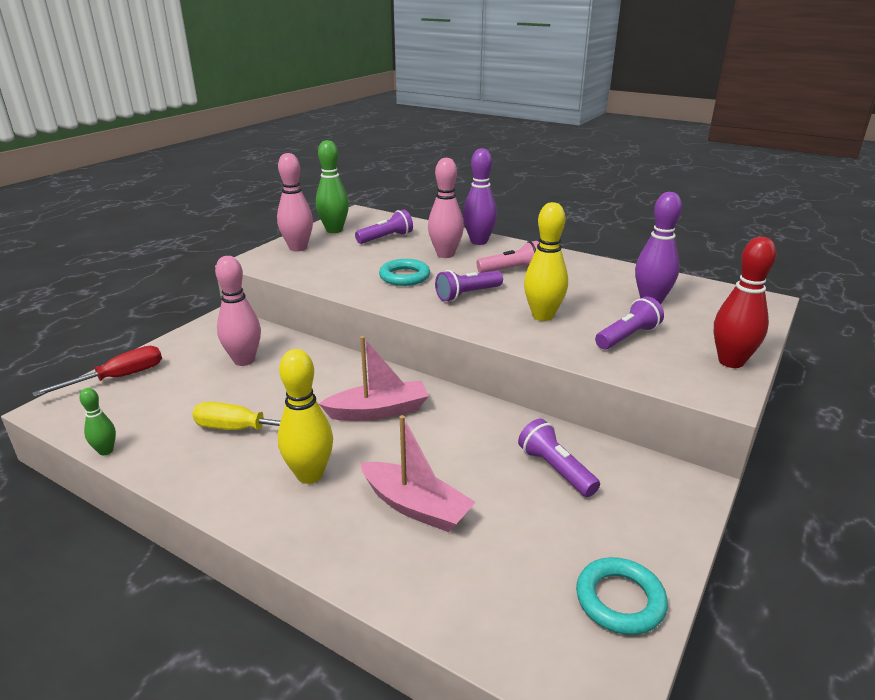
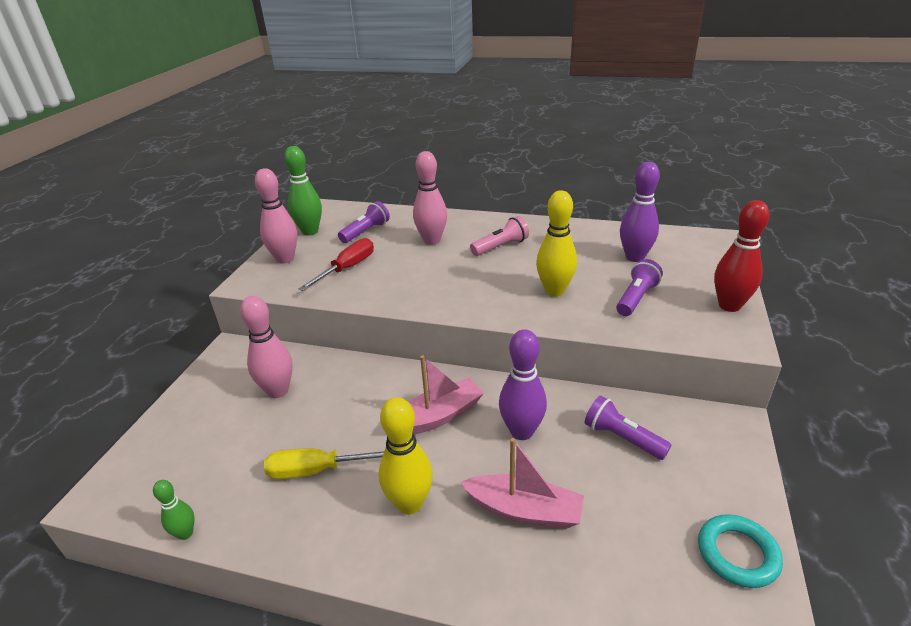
camera: 15 degrees left, 5 degrees up
red screwdriver [32,346,162,397] -> red screwdriver moved to [298,238,374,291]
turquoise ring [379,259,430,286] -> none
purple flashlight [435,270,503,301] -> none
purple bowling pin [463,148,497,245] -> purple bowling pin moved to [499,329,547,440]

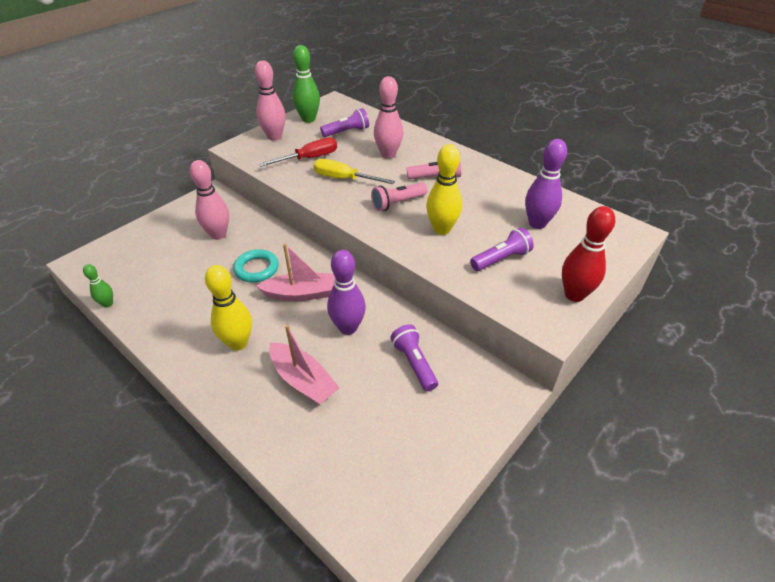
camera: 25 degrees right, 10 degrees up
yellow screwdriver [264,448,384,479] -> yellow screwdriver moved to [313,159,395,184]
turquoise ring [698,514,783,588] -> turquoise ring moved to [233,249,279,282]
none -> pink flashlight [371,183,428,211]

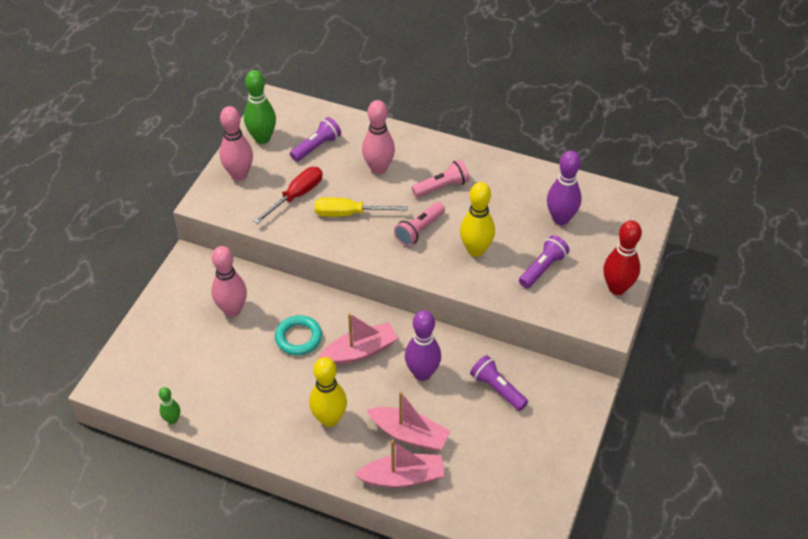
camera: 20 degrees left, 5 degrees up
none -> pink boat [354,440,445,488]

